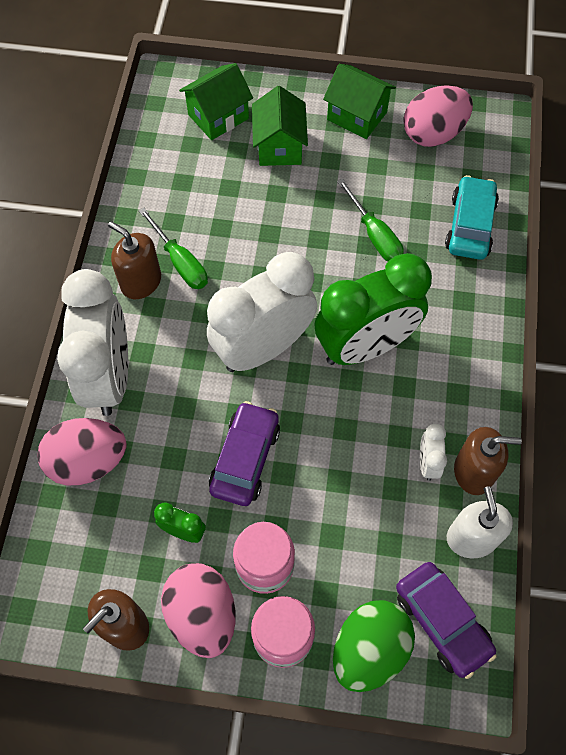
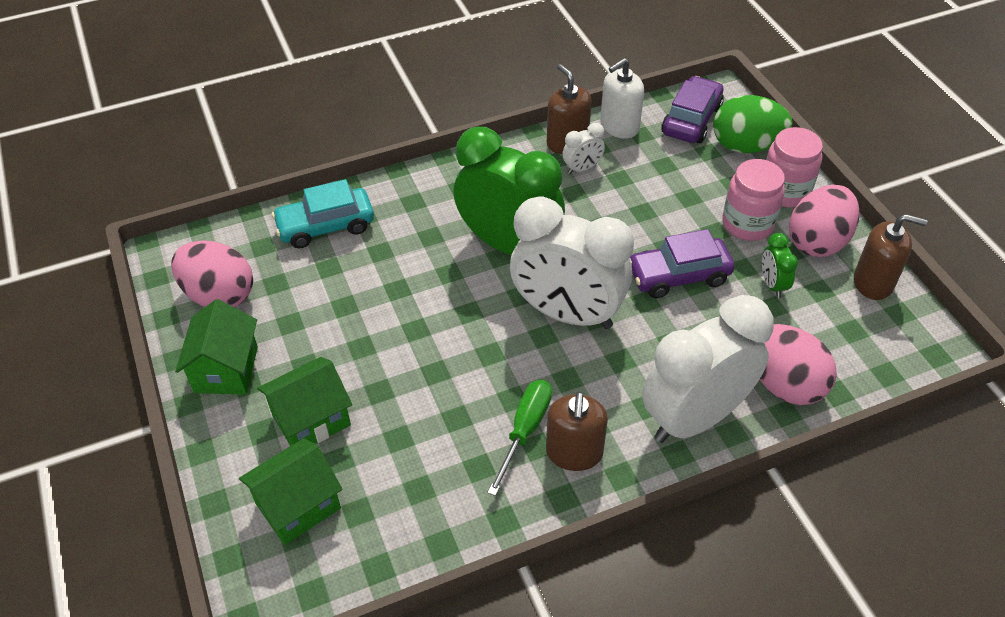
camera: 120 degrees left, 15 degrees down
green house [179,63,253,140] -> green house turned 60 degrees counterclockwise [239,438,342,545]
green screwdriver [337,178,404,262] -> none

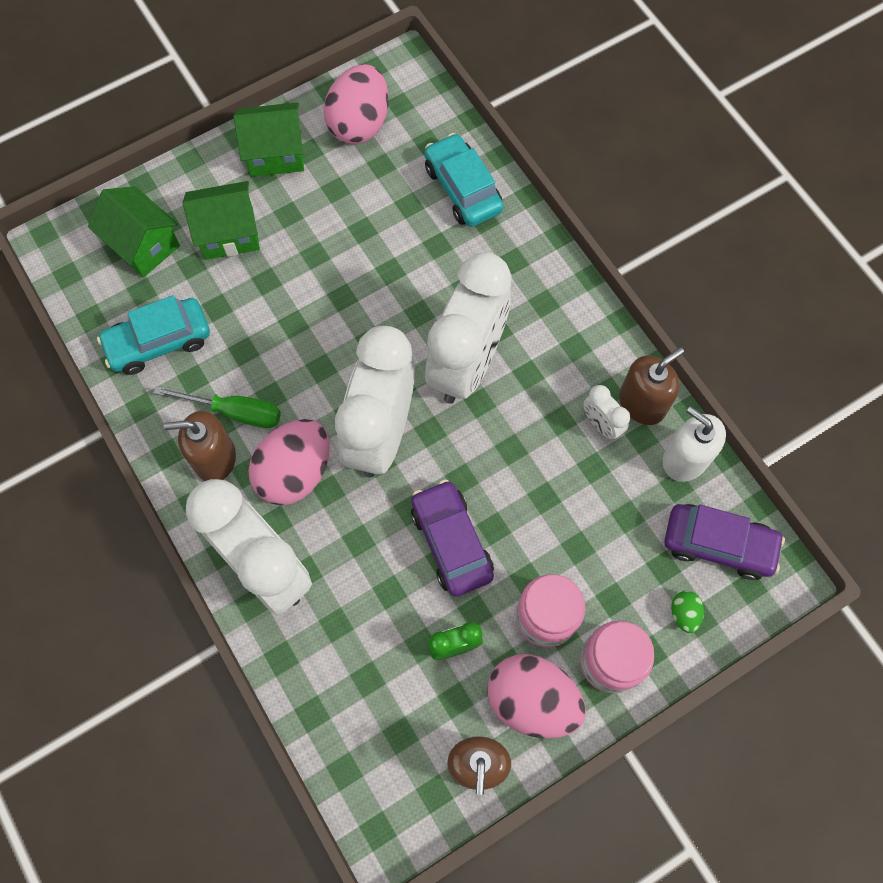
camera: 80 degrees right, 20 degrees up
green house [257,357,352,446] -> green house turned 60 degrees counterclockwise [183,181,260,260]
green clock [453,127,565,255] -> white clock [425,253,512,404]
green egg [713,95,793,153] -> green egg [671,591,704,633], size x0.44
pink egg [760,324,837,405] -> pink egg moved to [248,419,330,505]
none -> turquoise car [97,295,210,375]

